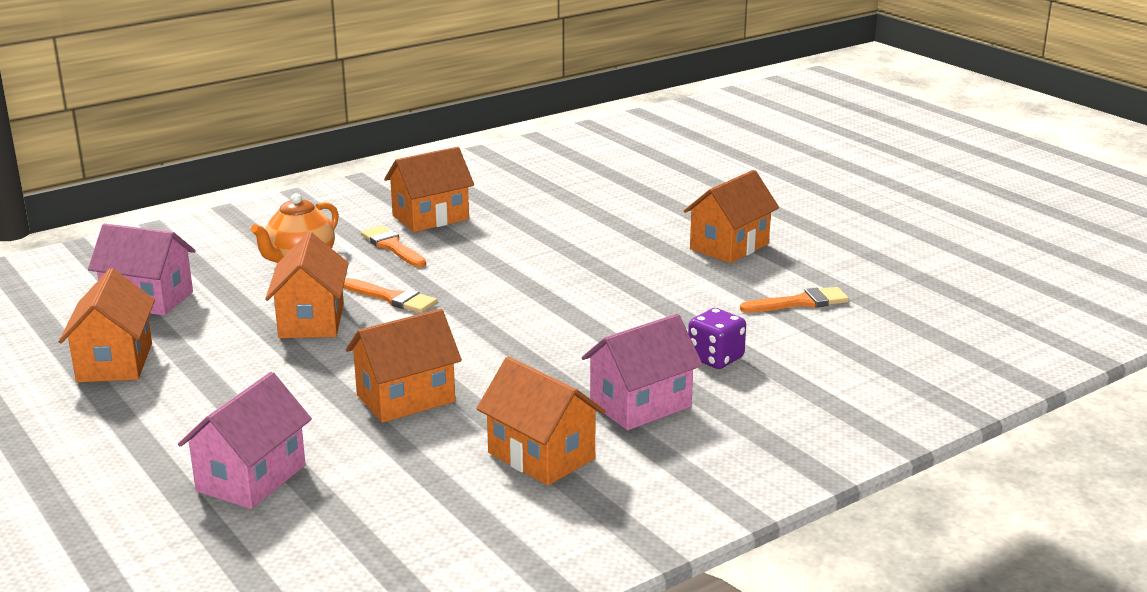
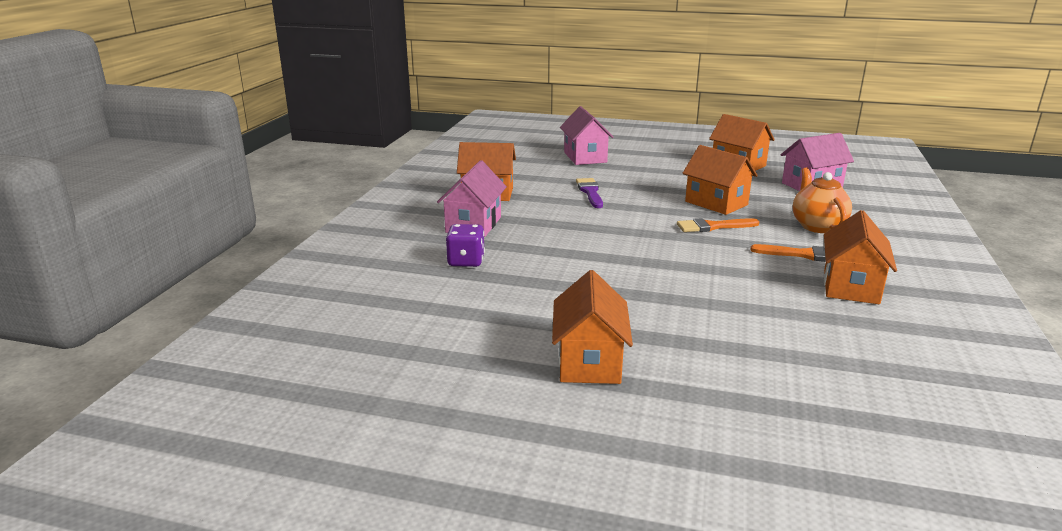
camera: 140 degrees right, 0 degrees up
orange house [346,309,462,423] -> purple brush [576,178,603,208]
orange brush [740,287,849,313] -> none

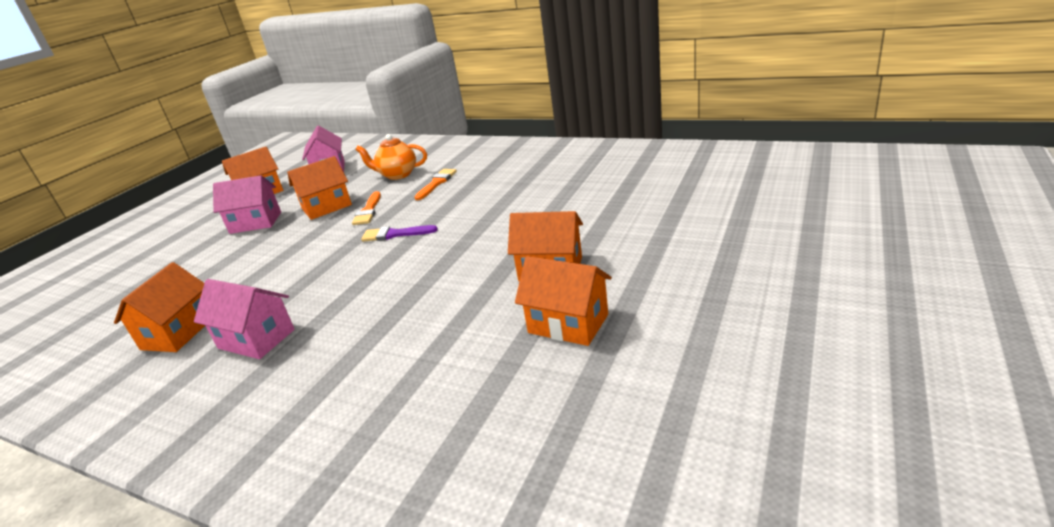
camera: 75 degrees left, 5 degrees up
purple dice [446,224,485,267] -> none
pink house [560,106,614,165] -> pink house moved to [213,175,281,234]
purple brush [576,178,603,208] -> purple brush moved to [361,225,438,242]
orange house [824,210,897,304] -> orange house moved to [515,256,612,346]

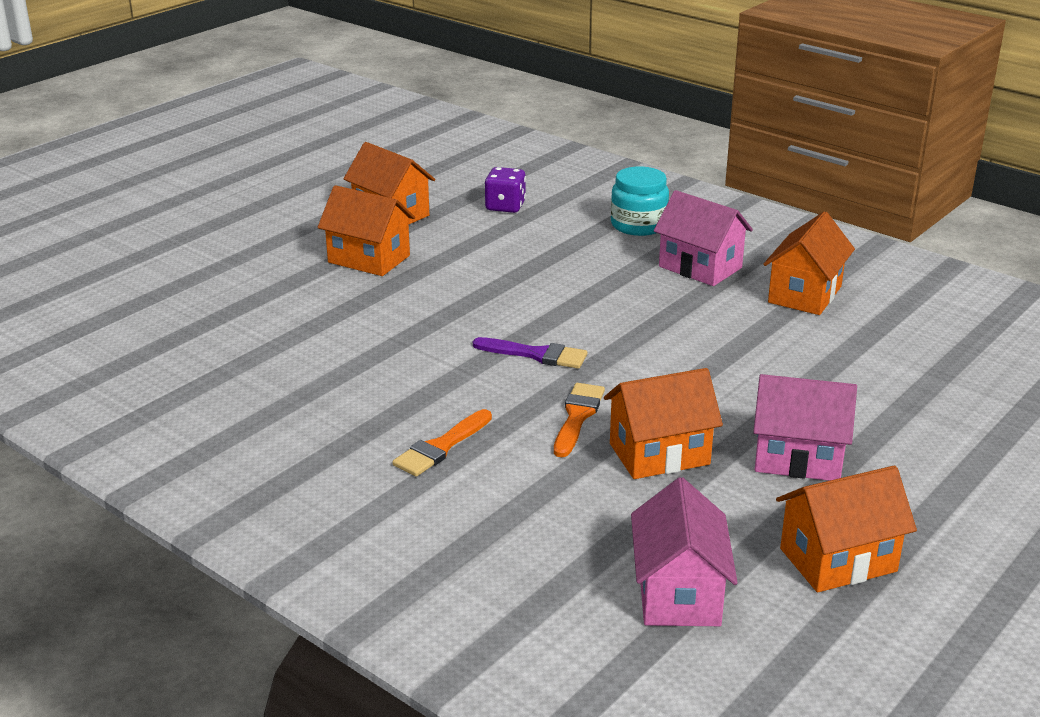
camera: 170 degrees left, 0 degrees up
orange teapot [355,134,427,180] -> none
none -> purple dice [485,167,526,213]
none -> turquoise jar [611,166,669,236]

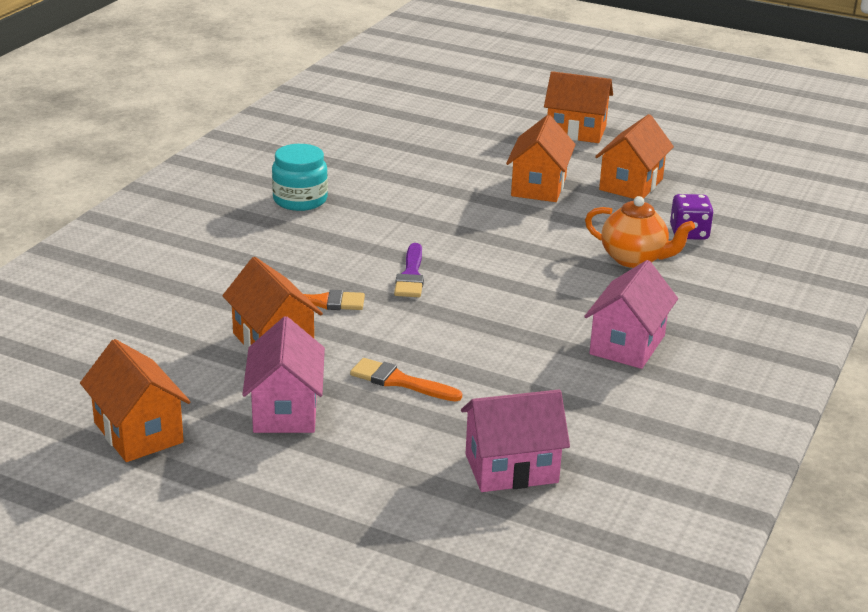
camera: 75 degrees right, 0 degrees up
orange brush [392,409,492,477] -> orange brush moved to [350,358,462,402]
turquoise jar [611,166,669,236] -> turquoise jar moved to [272,144,328,211]
pink house [631,477,738,626] -> pink house moved to [461,390,570,492]
orange house [763,211,855,315] -> orange house moved to [544,71,613,143]
none -> orange teapot [585,196,695,268]

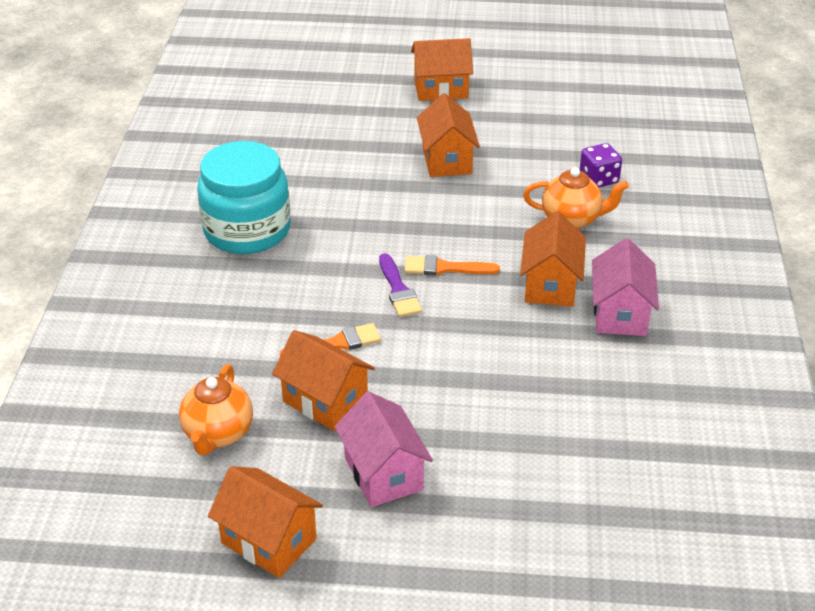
camera: 20 degrees left, 10 degrees up
turquoise jar [272,144,328,211] -> turquoise jar [197,141,290,254], size x1.66
orange brush [350,358,462,402] -> orange brush moved to [405,255,500,275]
pink house [461,390,570,492] -> none
orange house [595,114,674,199] -> orange house moved to [520,211,586,307]
none -> orange teapot [179,364,253,455]

